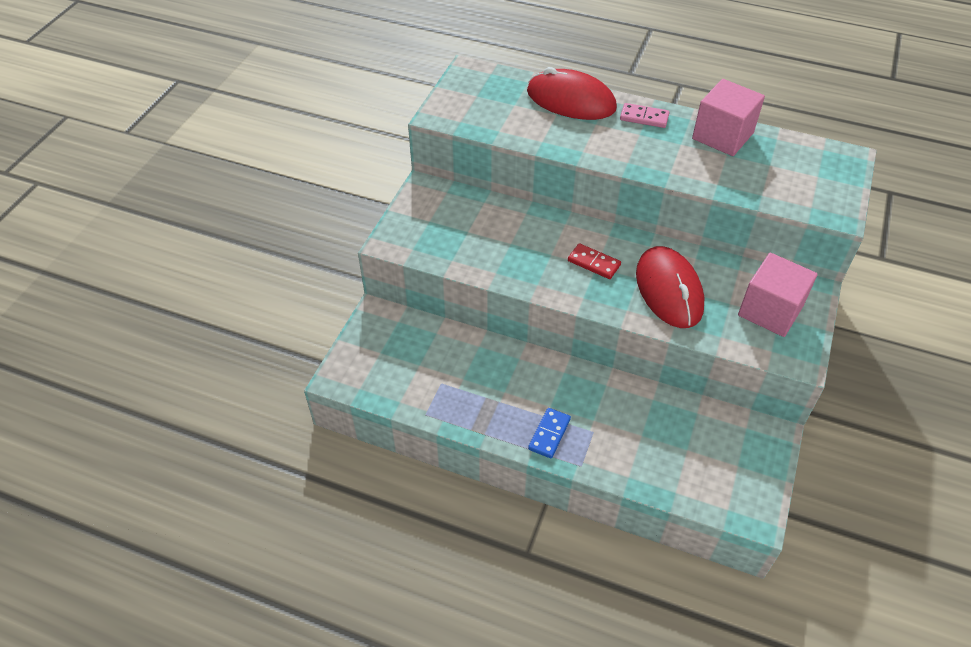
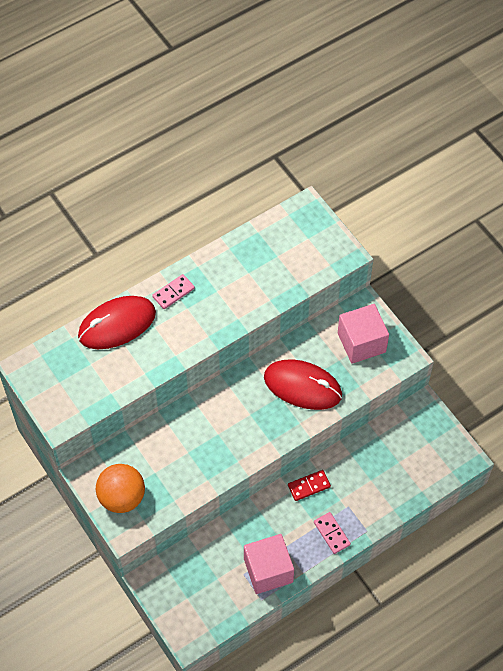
camera: 55 degrees left, 10 degrees up
blue domino [528,408,571,458] -> pink domino [314,512,351,554]
red domino [568,243,621,279] -> red domino moved to [288,470,331,501]
pink cube [692,79,765,156] -> pink cube moved to [244,534,294,594]
none -> orange ball [96,464,145,513]

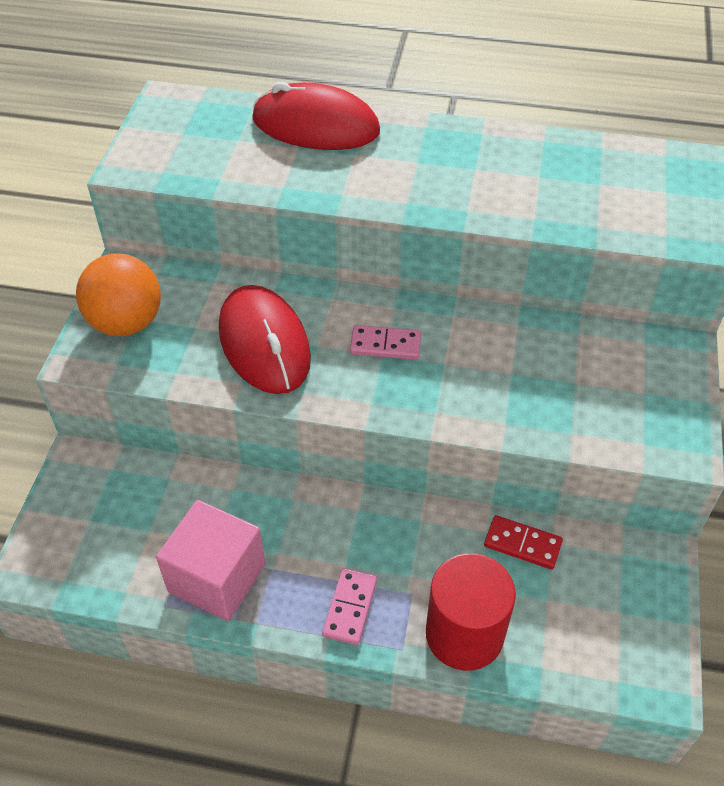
camera: 45 degrees right, 10 degrees down
pink domino [152,274,195,309] -> pink domino moved to [350,325,421,360]
red mouse [264,359,342,410] -> red mouse moved to [219,285,311,394]
red domino [288,470,331,501] -> red domino moved to [484,515,563,569]
pink cube [338,304,389,364] -> none
none -> red cylinder [426,553,516,671]

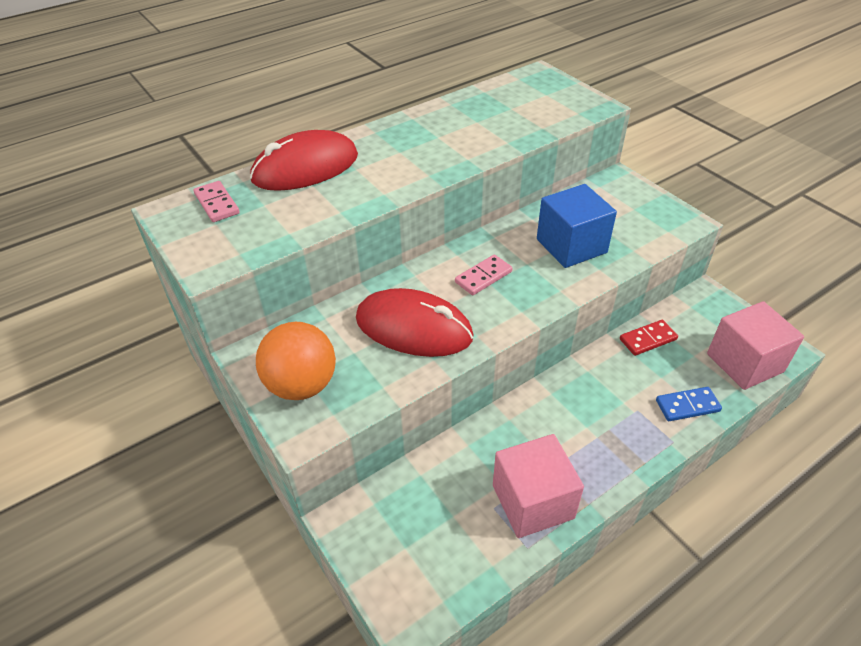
camera: 45 degrees left, 5 degrees down
pink domino [322,568,377,645] -> pink domino moved to [194,181,240,222]
red cylinder [426,553,516,671] -> blue domino [656,387,722,421]
none -> blue cube [537,184,617,268]
none -> pink cube [707,301,804,390]

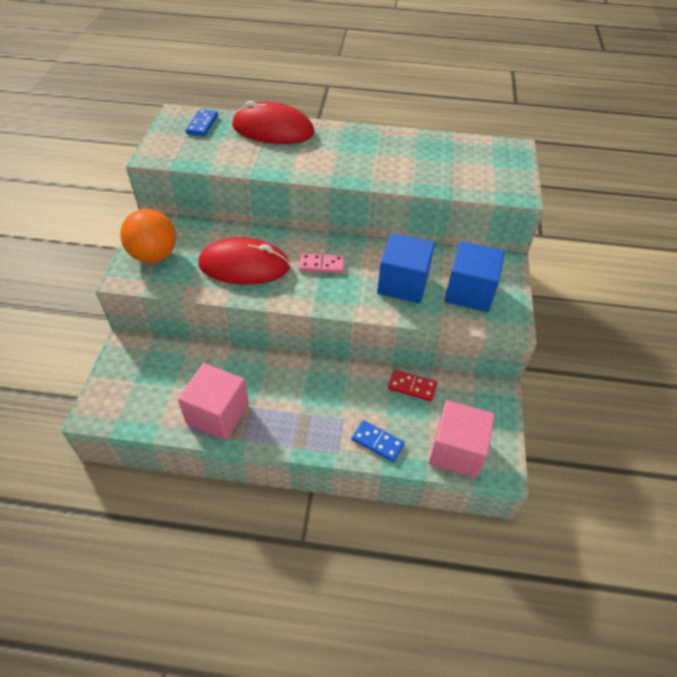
camera: 40 degrees right, 5 degrees up
pink domino [194,181,240,222] -> blue domino [186,109,218,136]
red mouse [356,288,473,357] -> red mouse turned 60 degrees counterclockwise [199,238,290,285]
none -> blue cube [444,241,505,312]

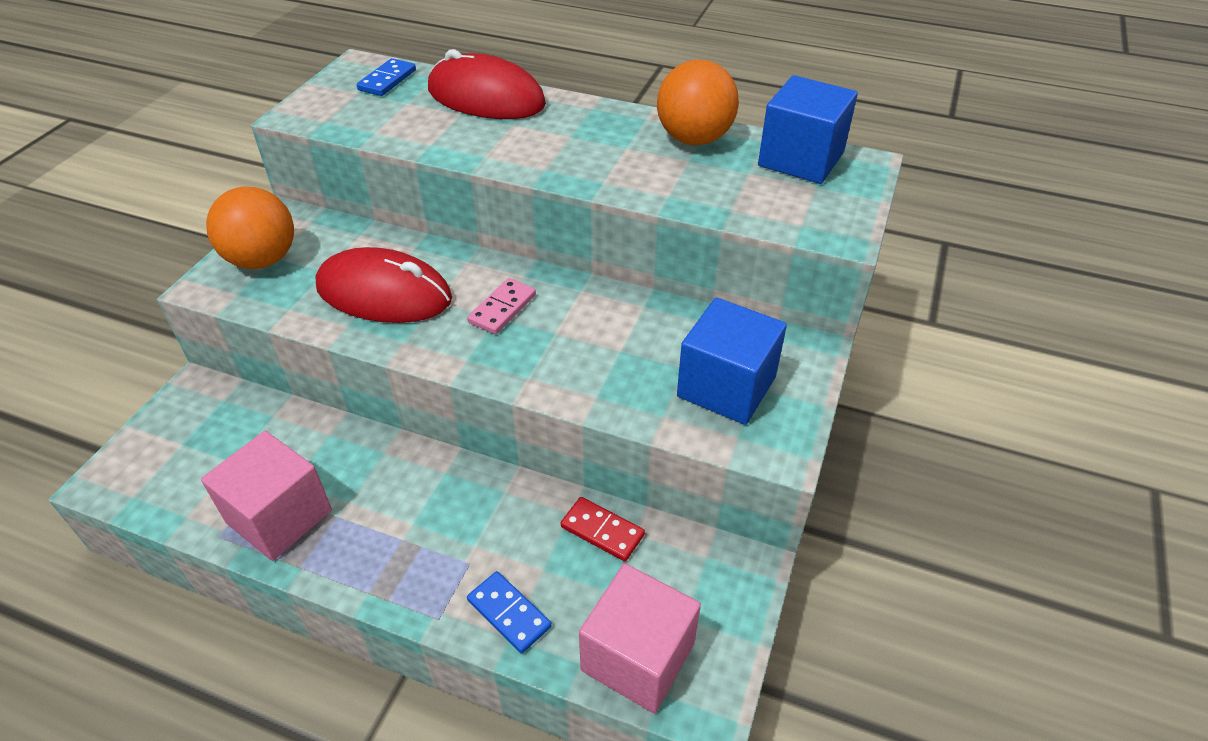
camera: 15 degrees right, 5 degrees down
pink domino [299,253,344,273] -> pink domino turned 75 degrees counterclockwise [467,278,536,334]
blue cube [377,233,435,303] -> blue cube moved to [758,75,858,184]
none -> orange ball [657,60,739,145]

